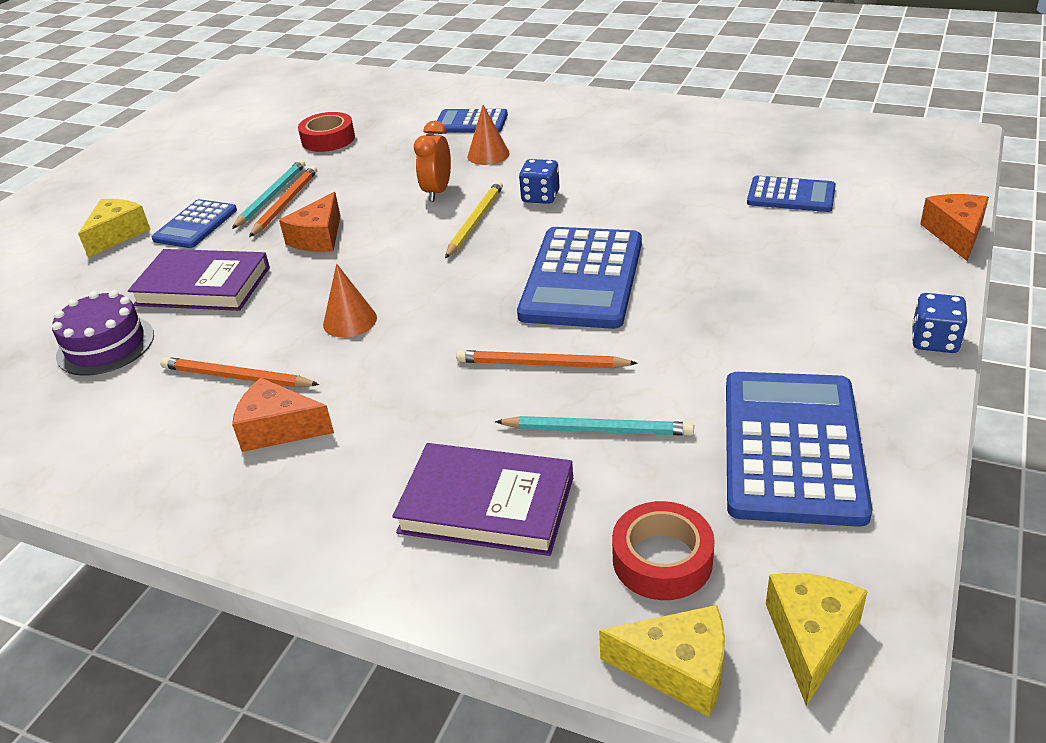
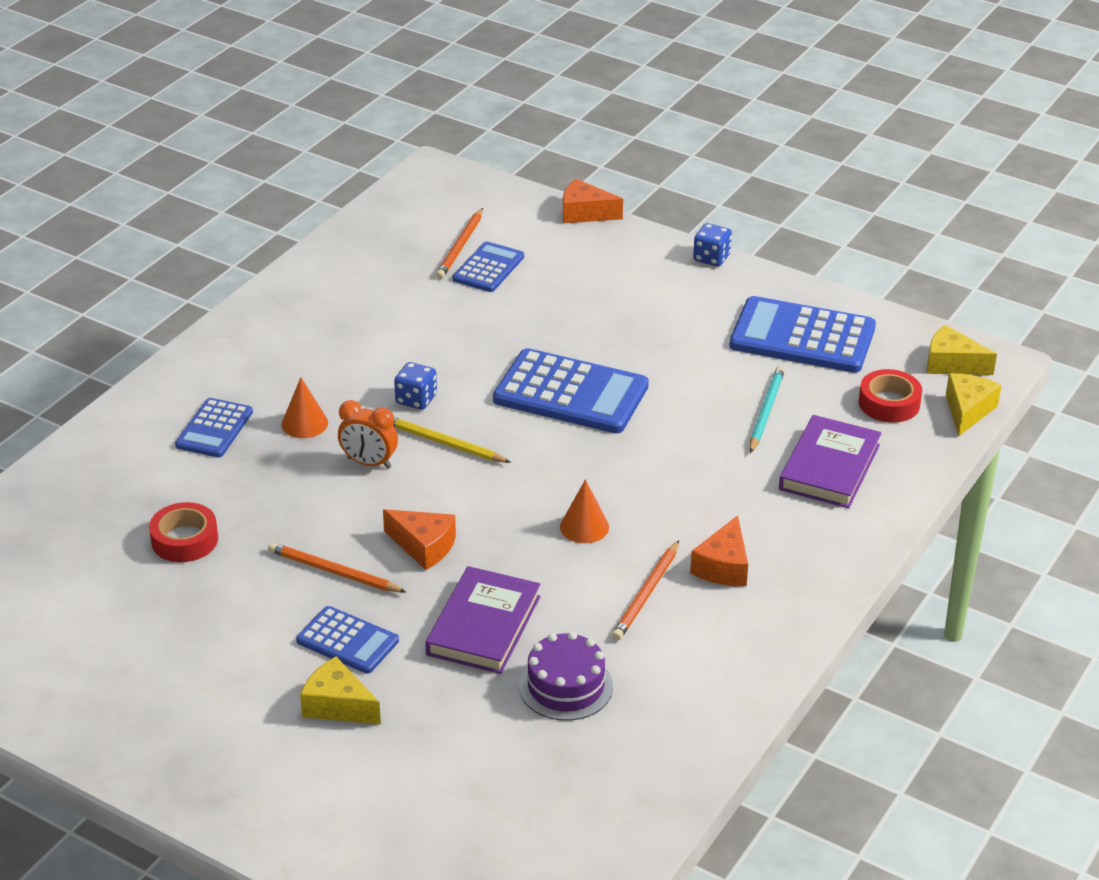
camera: 85 degrees left, 0 degrees up
turquoise pencil [232,160,305,229] -> none
orange pencil [456,350,638,368] -> orange pencil moved to [436,208,483,279]

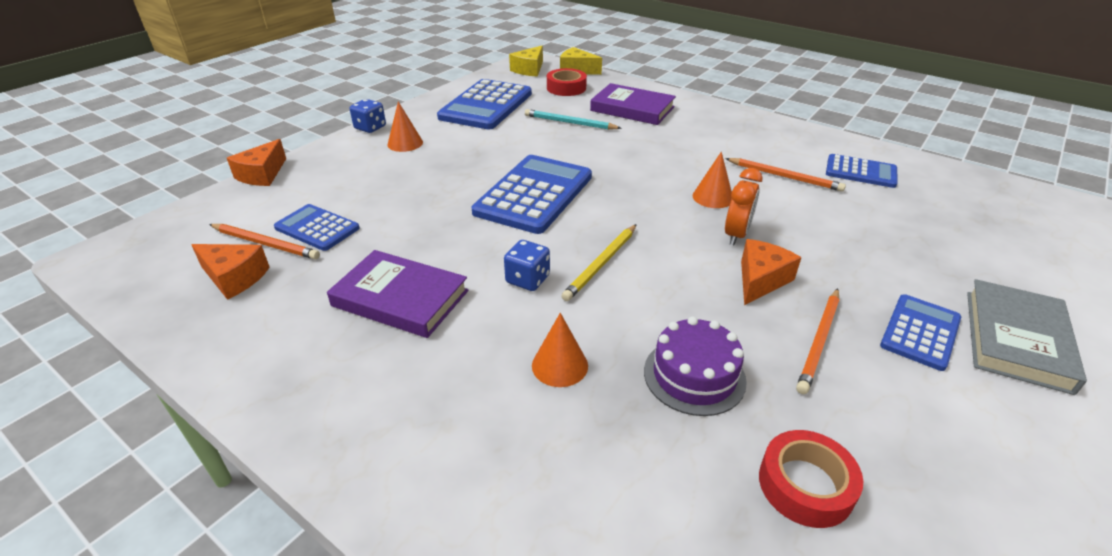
camera: 85 degrees left, 0 degrees up
blue calculator [175,398,253,457] -> blue calculator moved to [826,154,898,188]
yellow cheese [300,657,381,724] -> grey book [967,279,1087,395]
orange clock [338,400,398,469] -> orange clock moved to [725,168,763,245]
purple book [425,566,541,674] -> purple book moved to [327,250,468,338]
purple cake [519,632,613,721] -> purple cake moved to [644,316,747,416]
orange cheese [690,515,748,586] -> orange cheese moved to [191,244,270,300]
none -> orange cone [387,101,423,152]

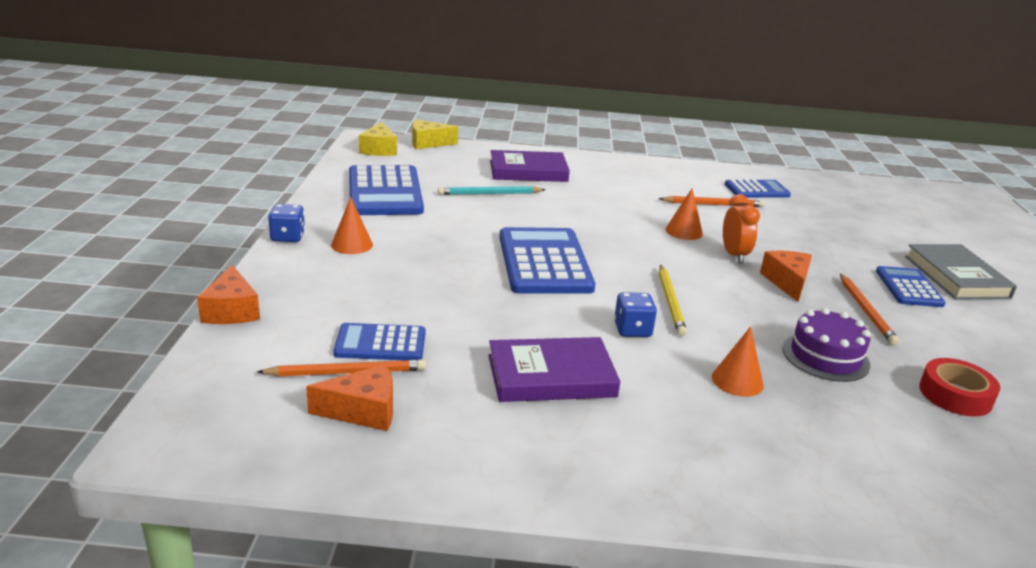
camera: 35 degrees left, 10 degrees down
red tape [547,68,587,96] -> none

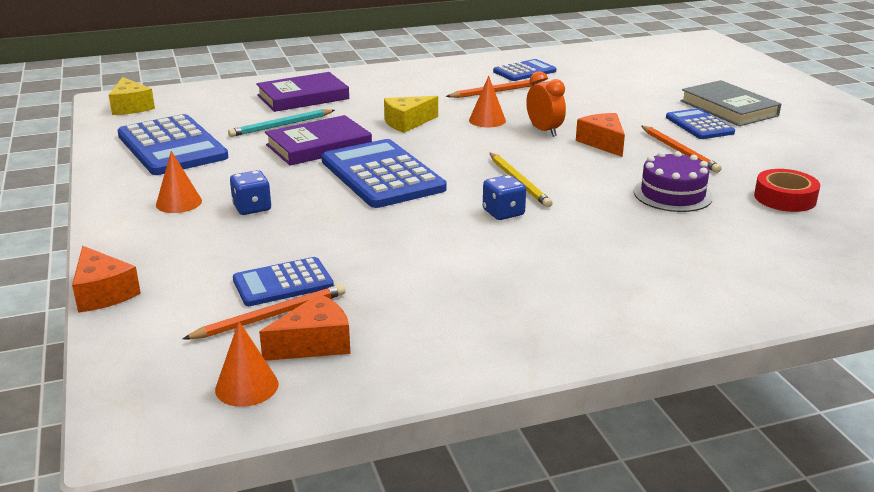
camera: 20 degrees left, 0 degrees up
blue dice [268,204,305,242] -> blue dice moved to [230,170,271,215]
yellow cheese [412,120,458,149] -> yellow cheese moved to [384,96,438,133]
purple book [488,337,620,402] -> purple book moved to [265,115,372,166]
orange cone [712,326,764,397] -> orange cone moved to [215,321,279,407]

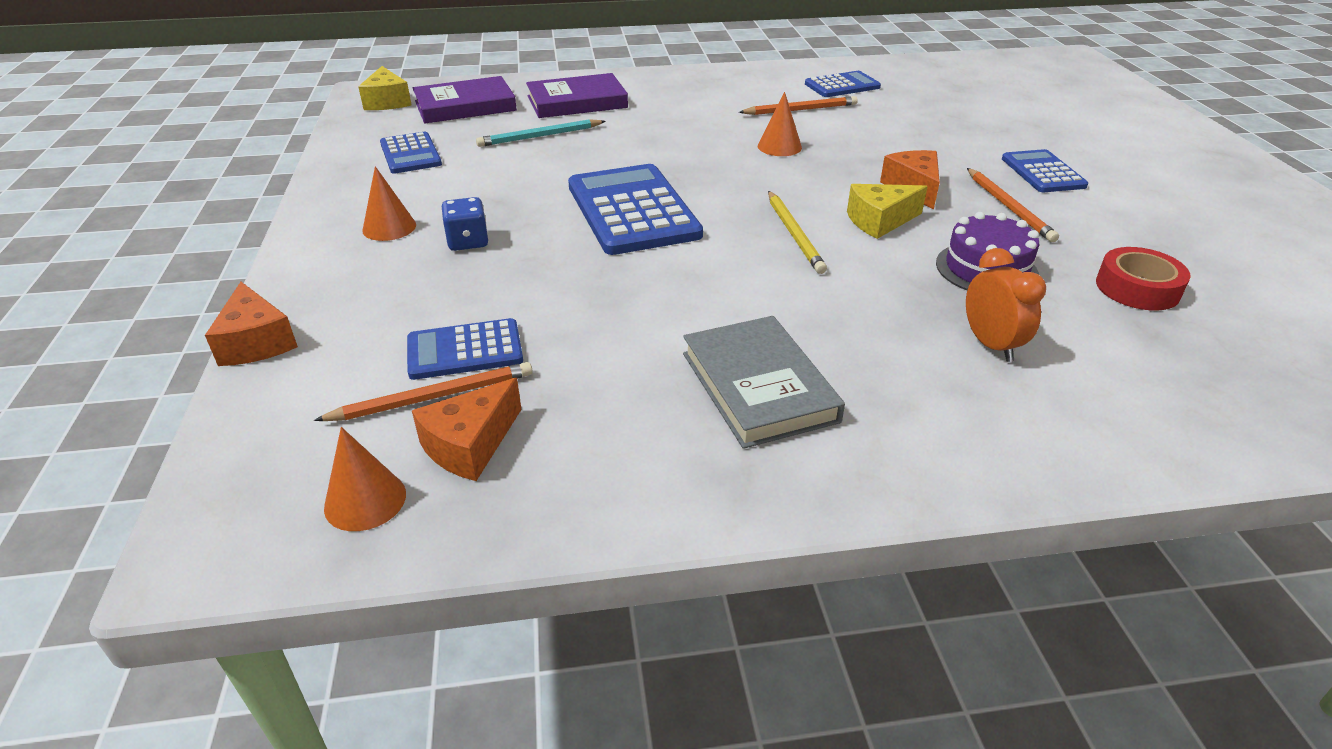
camera: 10 degrees right, 10 degrees up
blue calculator [117,114,228,175] -> blue calculator [380,132,442,174], size x0.57
orange cheese [259,293,351,361] -> orange cheese turned 150 degrees clockwise [412,378,522,481]
purple book [265,115,372,166] -> purple book moved to [413,76,517,123]
yellow cheese [384,96,438,133] -> yellow cheese moved to [847,184,928,239]
blue dice [483,175,526,220] -> none
orange clock [526,71,566,137] -> orange clock moved to [966,248,1046,362]
grey book [680,80,781,126] -> grey book moved to [683,316,845,449]

